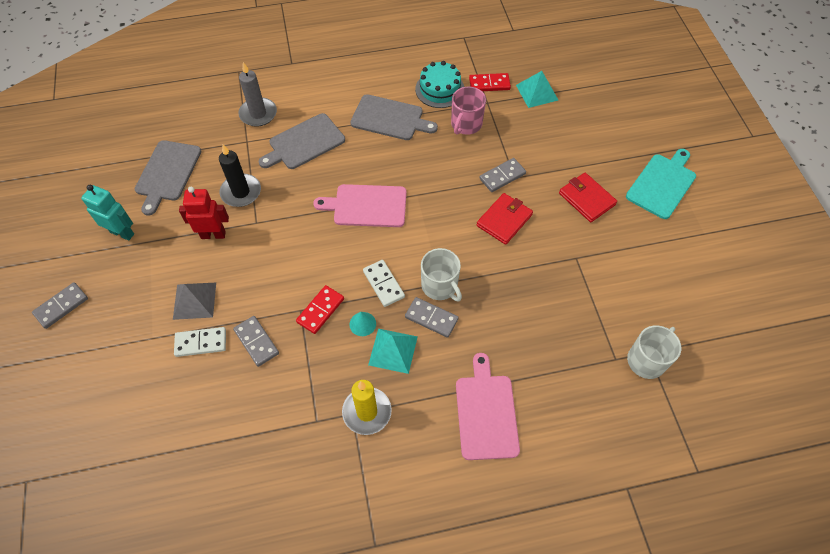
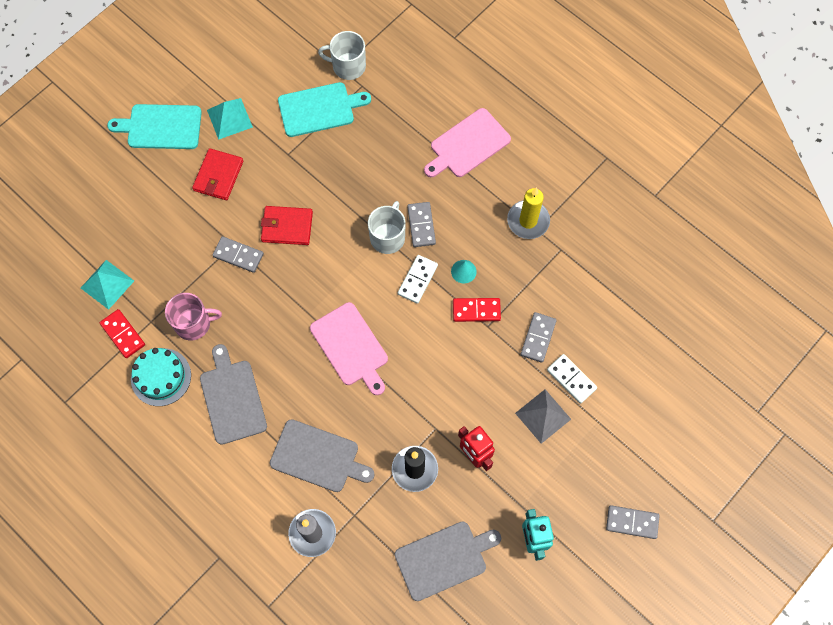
camera: 125 degrees left, 10 degrees up
turquoise pyramid [368,328,418,374] -> turquoise pyramid moved to [207,98,253,140]
none -> turquoise cutting board [278,82,371,137]

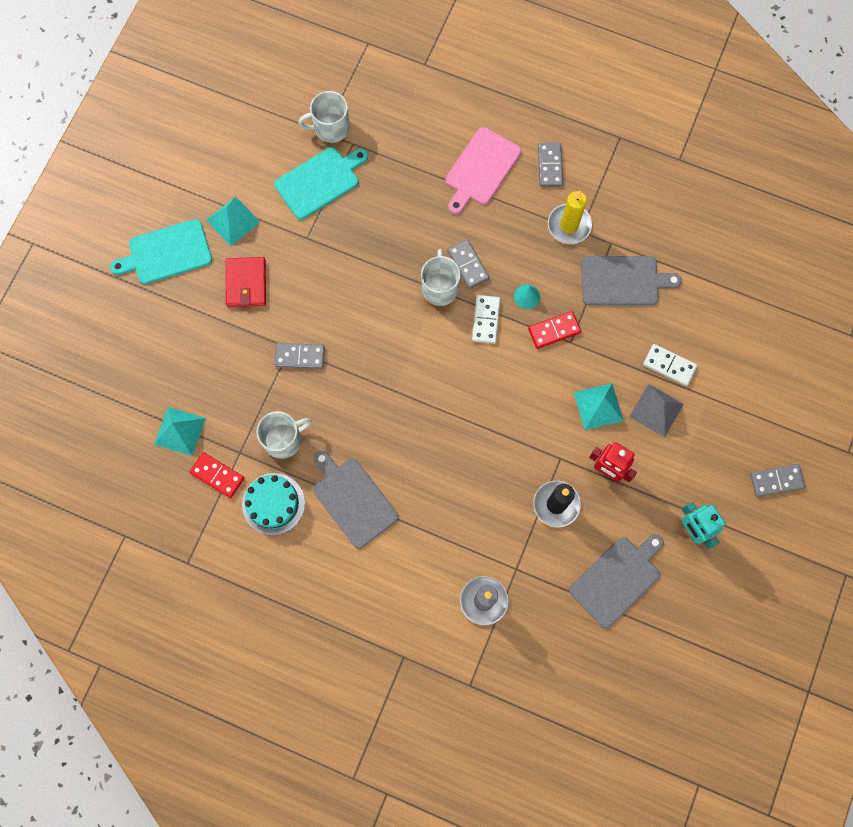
camera: 20 degrees left, 5 degrees up
pink mug [165,293,222,340] -> white mug [256,411,312,459]
red wallet [261,206,313,245] -> none
grey cutting board [270,419,374,492] -> grey cutting board moved to [581,256,682,305]
pink cutting board [310,302,388,395] -> none
grey domino [521,312,557,363] -> grey domino moved to [538,143,563,187]
none -> turquoise pyramid [574,383,624,430]

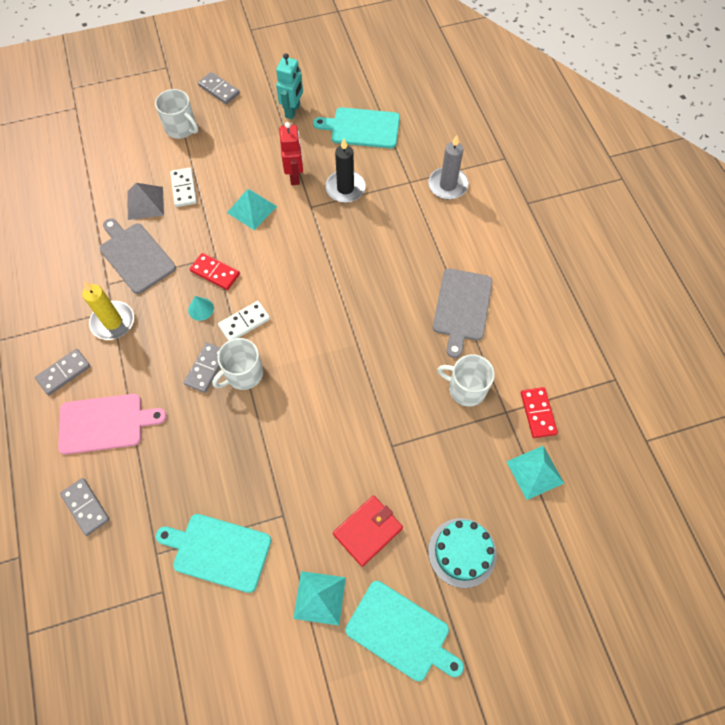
camera: 130 degrees left, 10 degrees down
turquoise cake [242,473,305,535] -> turquoise cake moved to [428,518,497,588]
grey domino [274,343,325,369] -> grey domino moved to [60,478,110,536]
white mug [299,91,350,143] -> white mug moved to [155,89,198,139]
grey cutting board [569,534,664,628] -> turquoise cutting board [313,107,400,148]
grey pyramid [629,384,684,437] -> grey pyramid moved to [127,183,164,220]

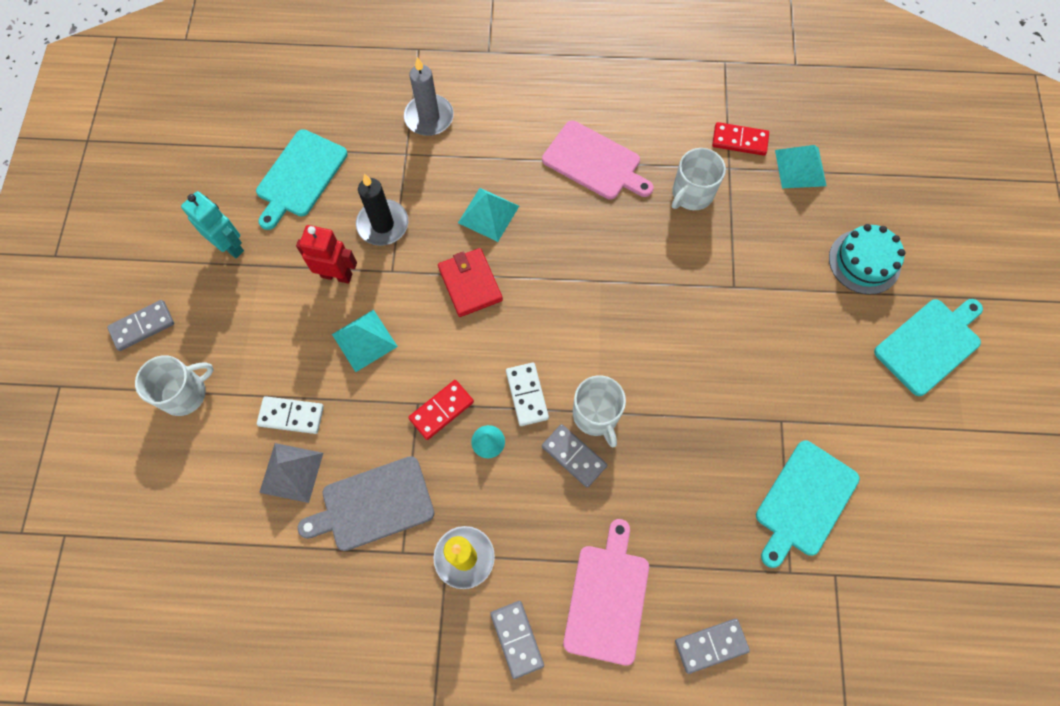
camera: 70 degrees left, 5 degrees up
turquoise pyramid [293,571,346,625] -> turquoise pyramid moved to [458,188,519,242]
red wallet [333,495,403,567] -> red wallet moved to [438,248,503,317]
grey cutting board [433,269,493,358] -> pink cutting board [542,121,654,200]

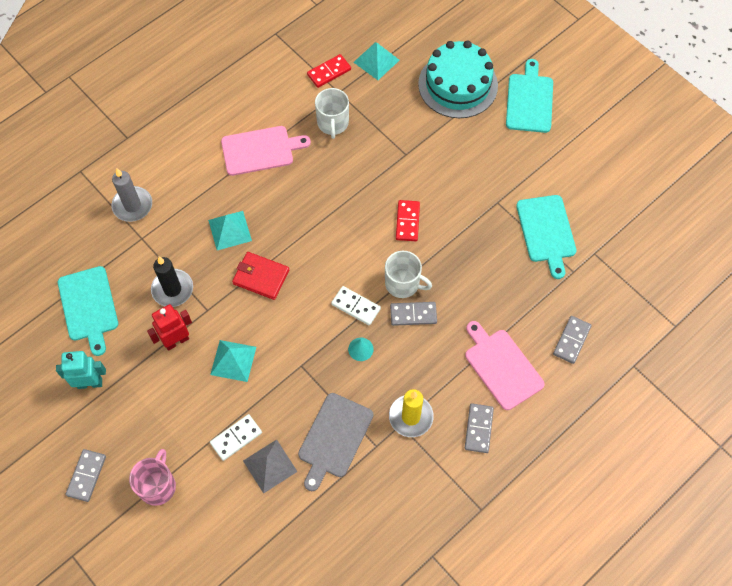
camera: 45 degrees left, 5 degrees down
white mug [135,355,214,416] -> pink mug [129,449,176,506]
red domino [408,380,474,440] -> red domino moved to [396,200,420,241]
grey domino [490,601,544,679] -> grey domino turned 75 degrees clockwise [465,403,494,453]
turquoise cake [829,224,906,295] -> turquoise cake [418,40,498,118], size x1.56

